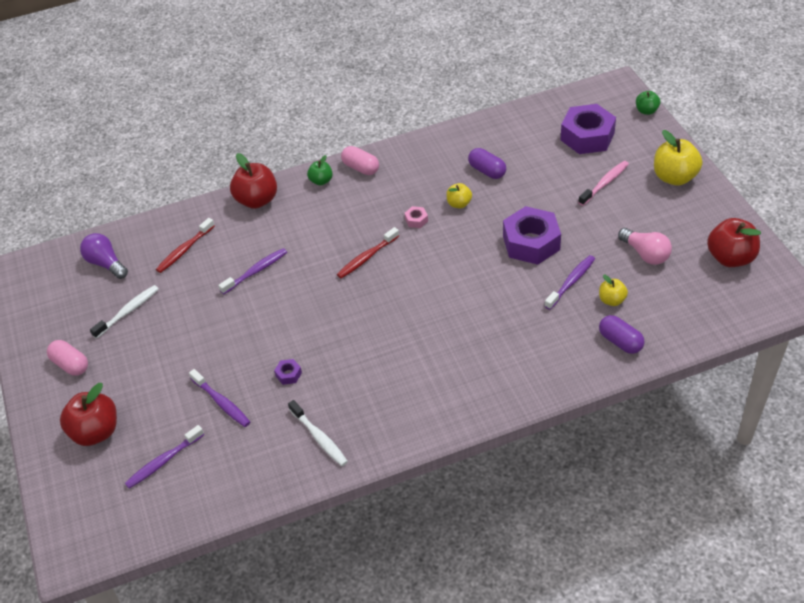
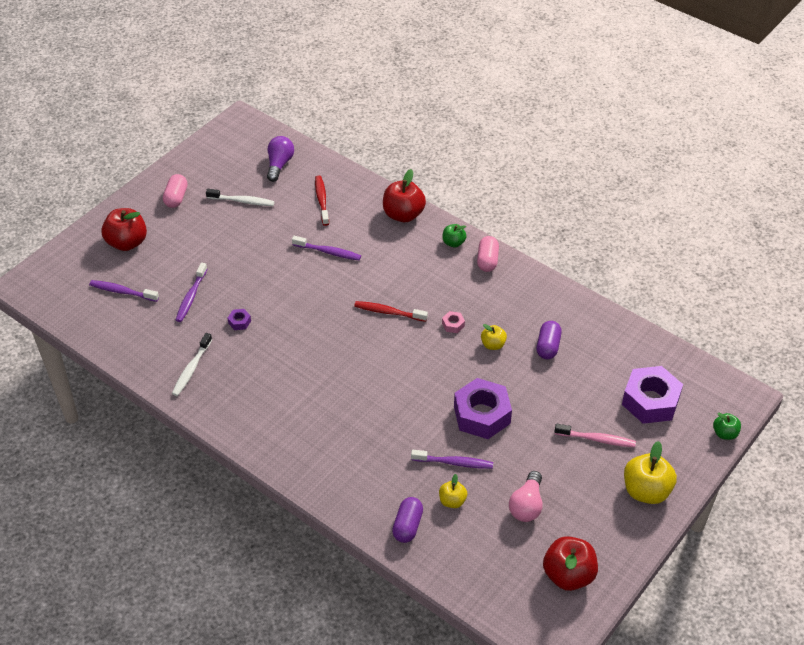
camera: 55 degrees right, 0 degrees up
red toothbrush [156,218,215,273] -> red toothbrush turned 75 degrees clockwise [315,175,329,226]

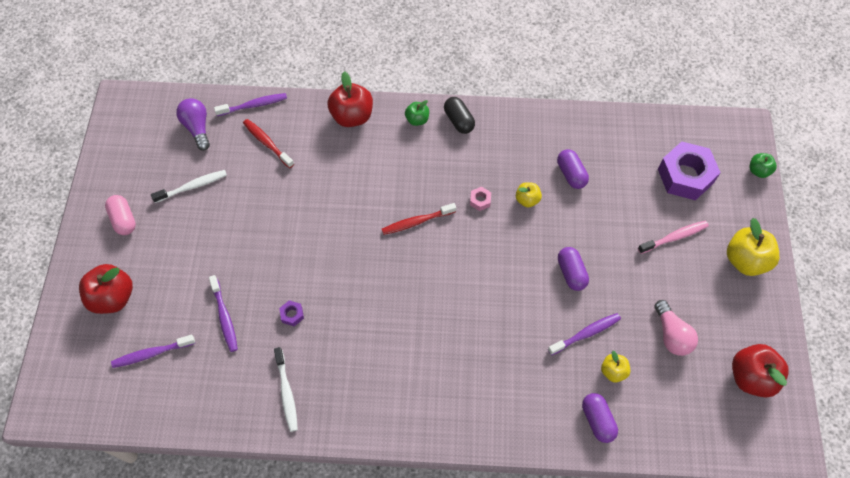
camera: 35 degrees left, 15 degrees up
purple toothbrush [292,236,361,260] -> purple toothbrush moved to [214,93,287,116]
purple nut [454,378,512,439] -> purple capsule [558,247,589,291]
pink capsule [477,236,499,272] -> black capsule [444,97,475,134]

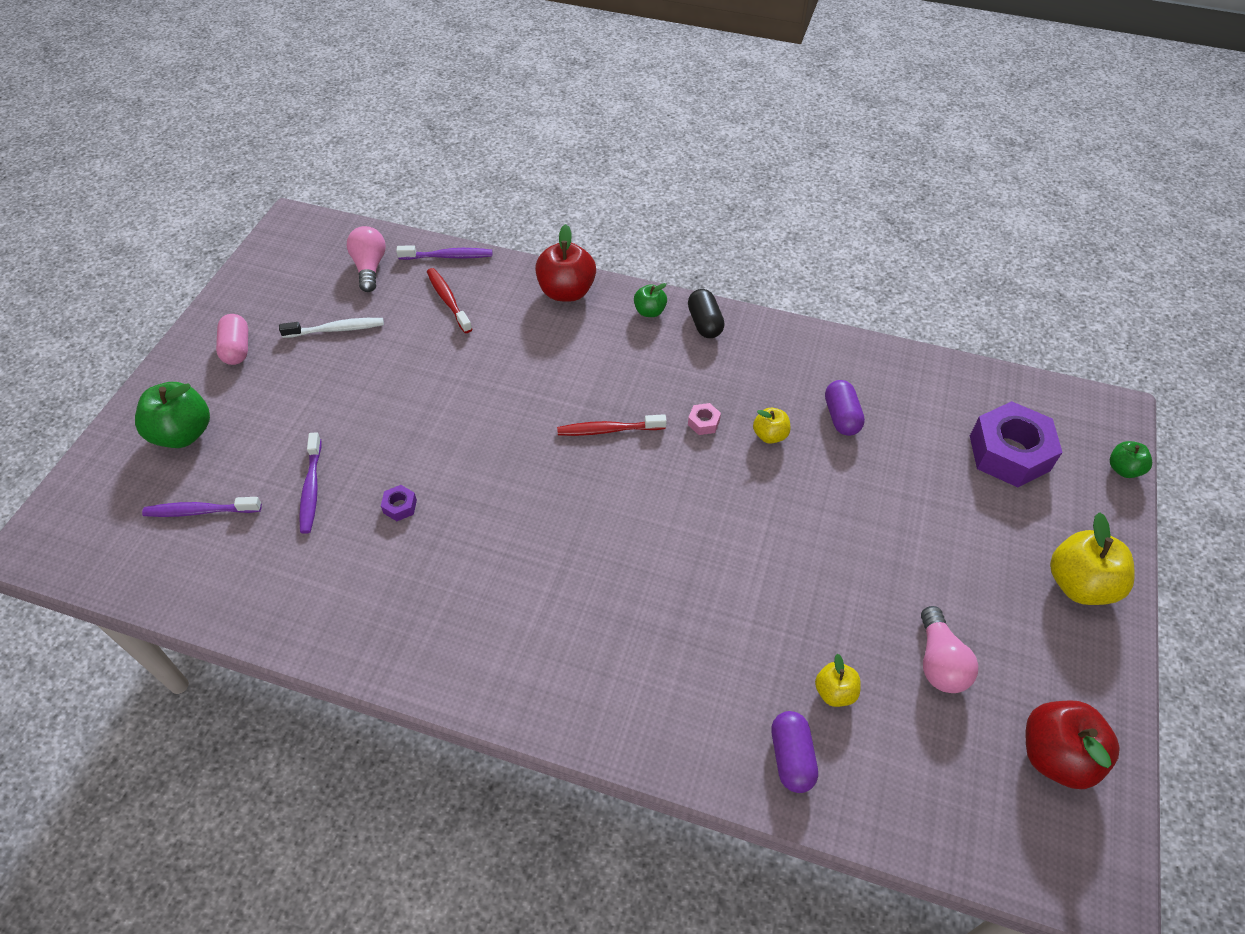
camera: 15 degrees right, 10 degrees down
red apple [79,264,133,314] -> green apple [135,382,210,448]
purple light bulb [176,98,210,151] -> pink light bulb [347,226,386,292]
white toothbrush [274,347,298,432] -> none
purple toothbrush [548,313,621,356] -> none
purple capsule [558,247,589,291] -> none
pink toothbrush [638,221,709,254] -> none

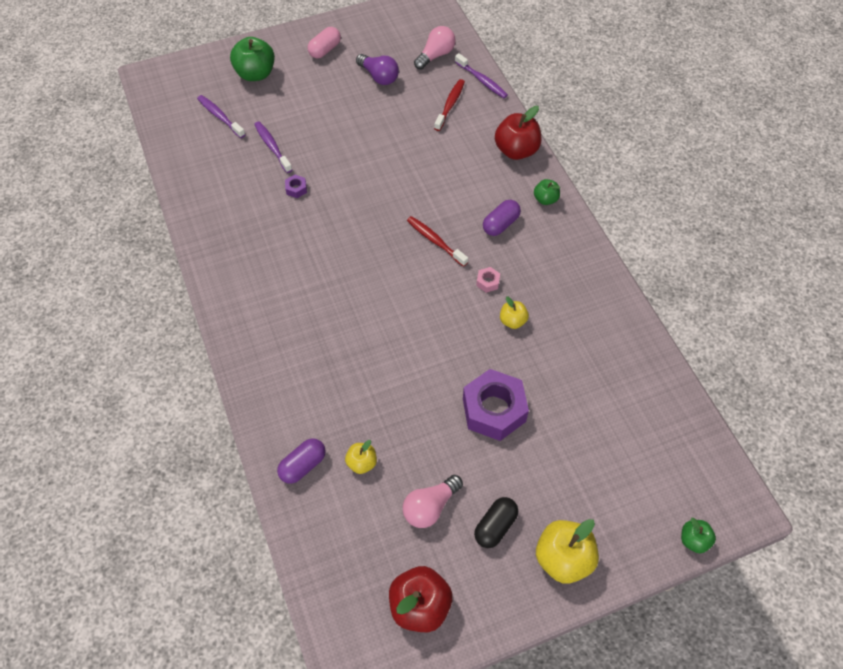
camera: 50 degrees right, 5 degrees up
white toothbrush [279,318,384,338] -> purple light bulb [356,54,399,85]
purple toothbrush [299,432,321,534] -> purple toothbrush turned 105 degrees clockwise [254,121,292,173]
black capsule [688,289,725,338] -> black capsule moved to [474,497,518,548]
purple capsule [825,380,865,436] -> purple capsule moved to [483,200,521,236]
purple nut [970,401,1063,487] -> purple nut moved to [463,369,529,441]

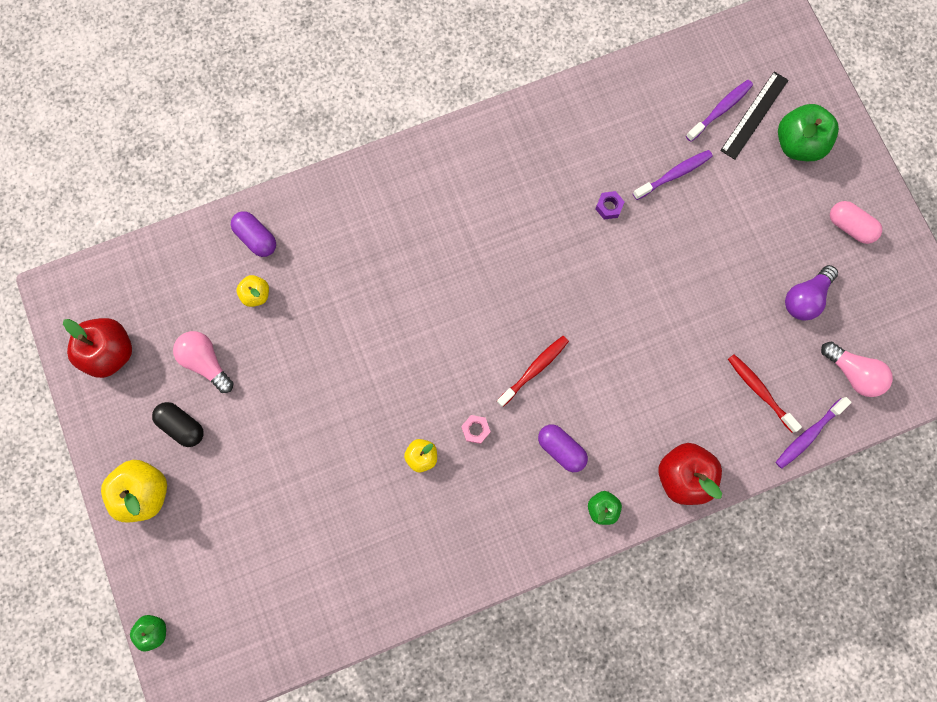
camera: 90 degrees right, 20 degrees up
red toothbrush [434,79,465,131] -> red toothbrush turned 150 degrees counterclockwise [728,354,802,433]
purple nut [463,369,529,441] -> none
none -> black ruler [720,71,789,160]

